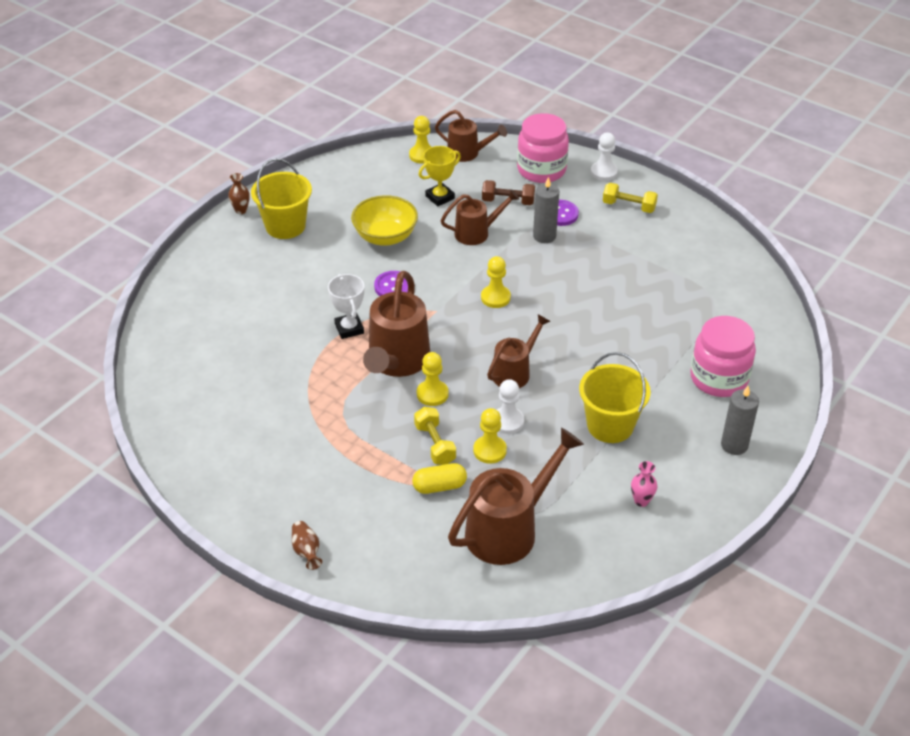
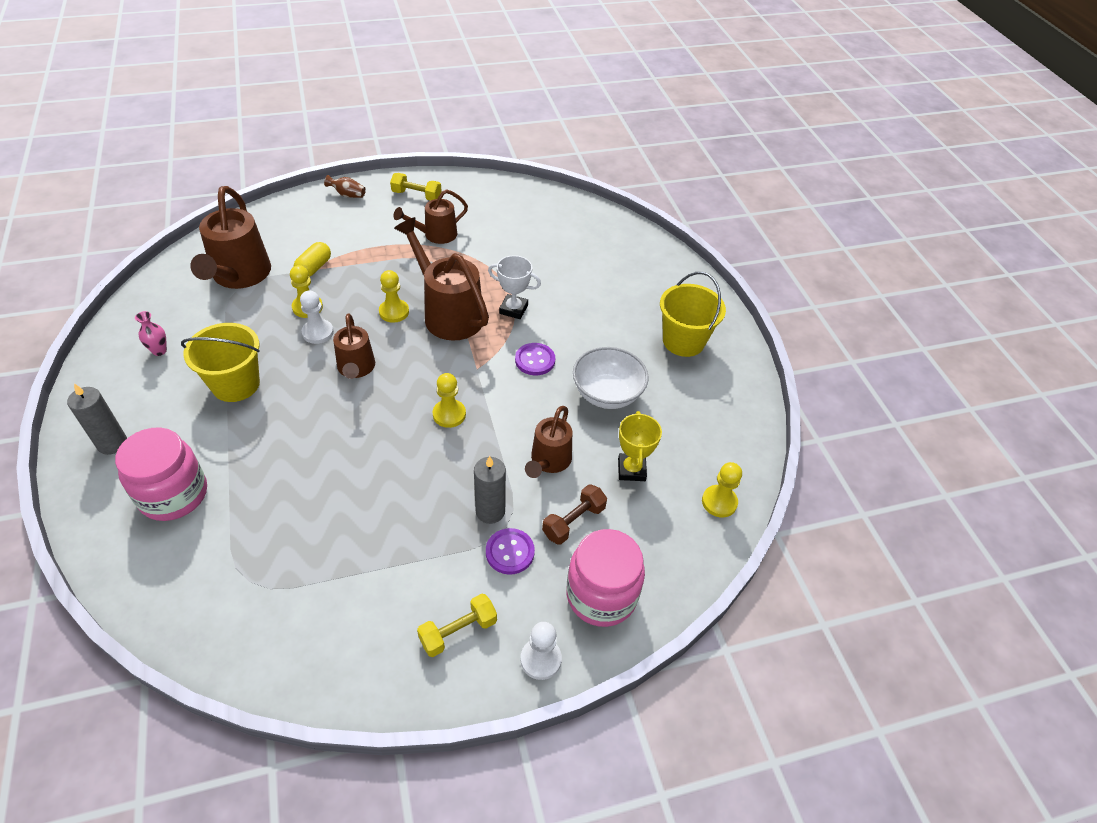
camera: 125 degrees right, 5 degrees up
brown vase [228,173,250,214] -> none
yellow bowl [351,195,418,246] -> white bowl [573,347,649,409]
yellow dumbbell [414,407,456,465] -> yellow dumbbell moved to [390,173,442,201]
brown watering can [435,110,507,162] -> brown watering can moved to [393,189,468,244]

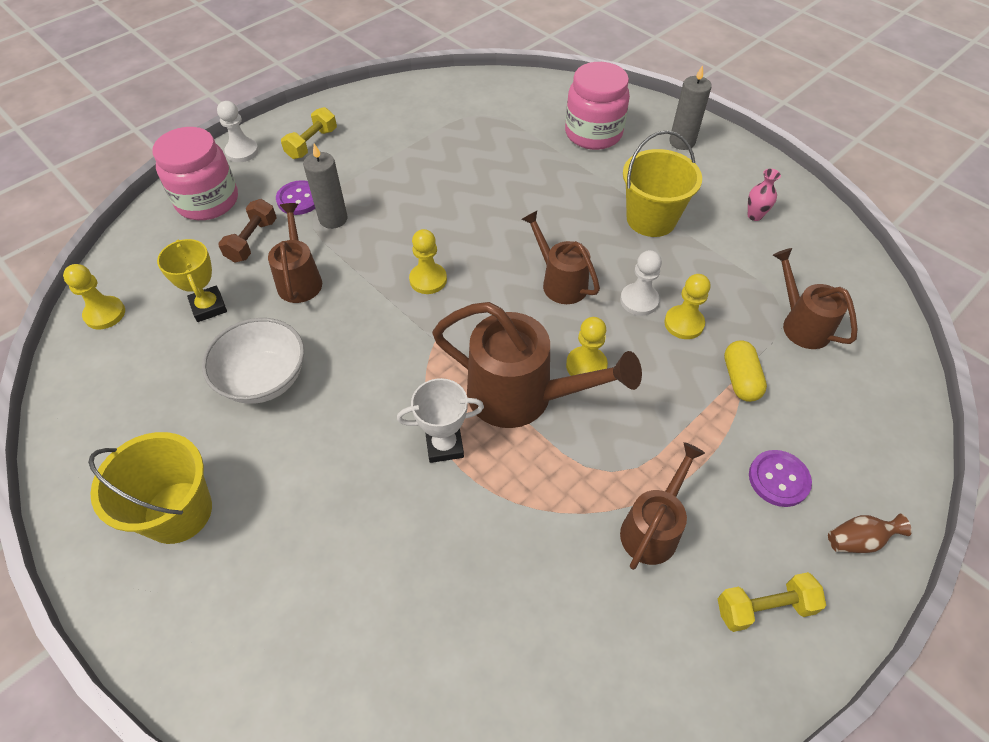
camera: 155 degrees right, 5 degrees up
brown watering can [190,186,271,289] -> brown watering can [773,248,858,349], size x0.60
purple button [515,343,555,375] -> purple button moved to [749,450,812,507]

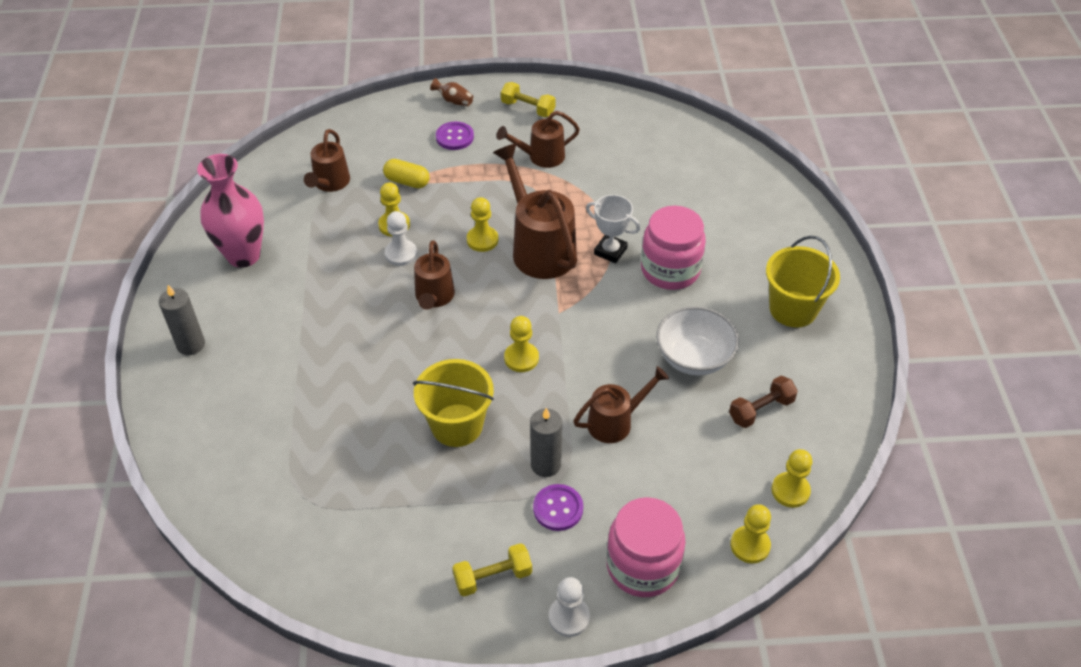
camera: 140 degrees left, 5 degrees down
yellow trophy [157,239,227,322] -> none
brown dumbbell [218,199,276,262] -> brown dumbbell moved to [729,376,798,428]
brown watering can [268,203,322,303] -> brown watering can turned 150 degrees counterclockwise [573,366,669,443]
pink jar [565,62,630,150] -> pink jar moved to [641,206,706,290]
yellow bucket [623,131,702,237] -> yellow bucket moved to [413,359,494,447]
yellow capsule [724,340,767,402] -> yellow capsule turned 75 degrees clockwise [383,159,429,188]
pink vase [748,168,781,221] -> pink vase [197,154,264,268], size x2.43
none -> yellow pawn [730,504,771,563]

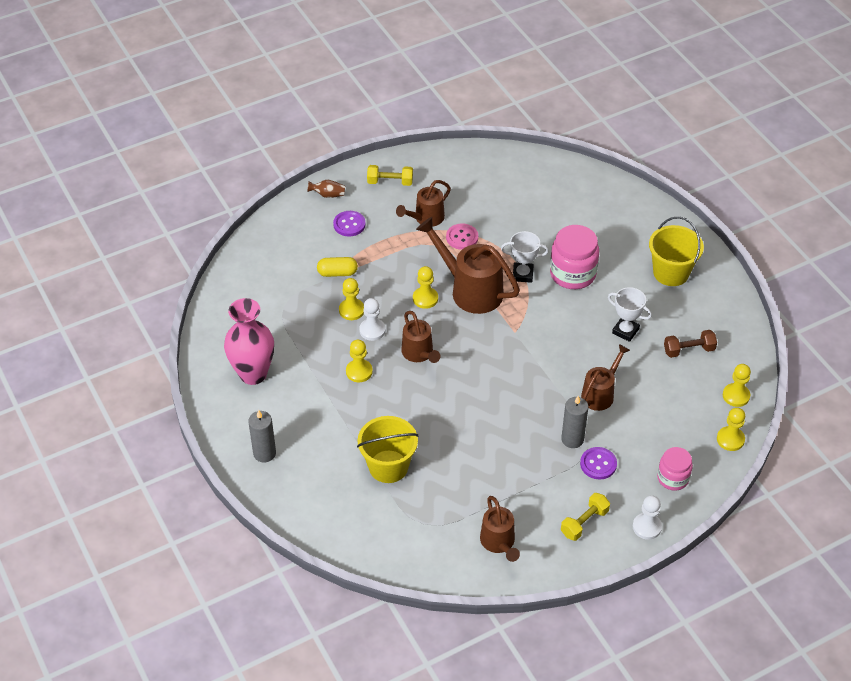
camera: 25 degrees left, 0 degrees up
brown watering can [304,129,350,192] -> brown watering can moved to [480,496,520,562]
yellow bucket [413,359,494,447] -> yellow bucket moved to [357,416,418,483]
yellow pawn [504,316,539,372] -> yellow pawn moved to [346,340,373,382]
pink jar [606,497,686,597] -> pink jar [657,447,693,490], size x0.62
white bowl [656,306,739,376] -> white trophy [608,287,652,342]
brown dumbbell [729,376,798,428] -> brown dumbbell turned 45 degrees clockwise [664,330,717,358]
none -> pink button [446,223,478,250]

